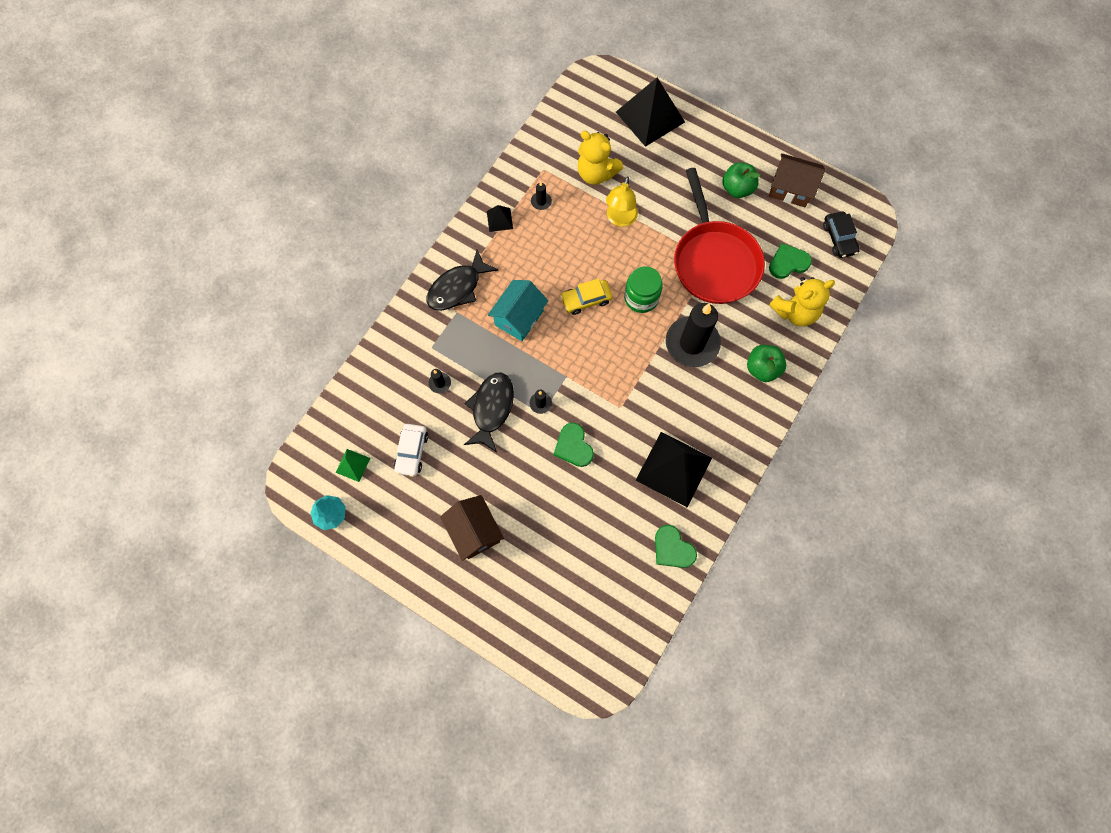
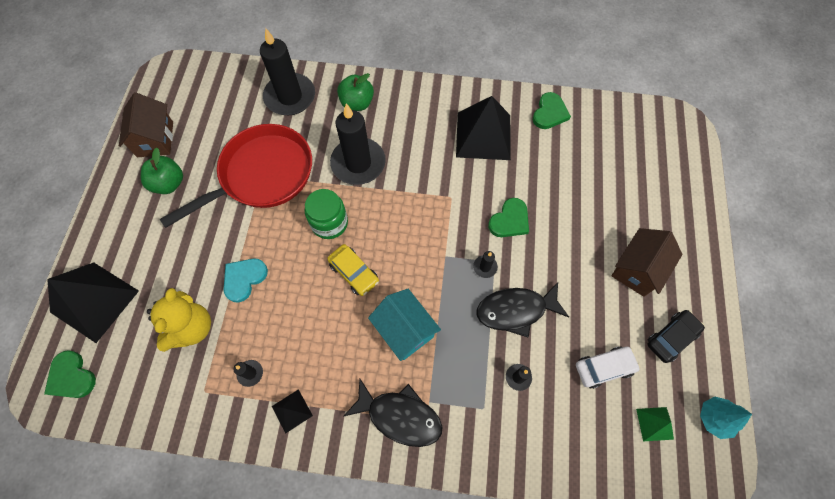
camera: 115 degrees left, 5 degrees down
turquoise house [488,280,549,341] -> turquoise house turned 45 degrees clockwise [368,289,441,361]
yellow lamp [606,177,638,227] -> turquoise heart [224,259,268,303]
green heart [769,243,812,279] -> green heart moved to [44,350,96,398]
yellow teddy bear [769,277,835,326] -> black candle [260,28,315,115]
black car [823,212,860,258] -> black car moved to [647,310,705,363]

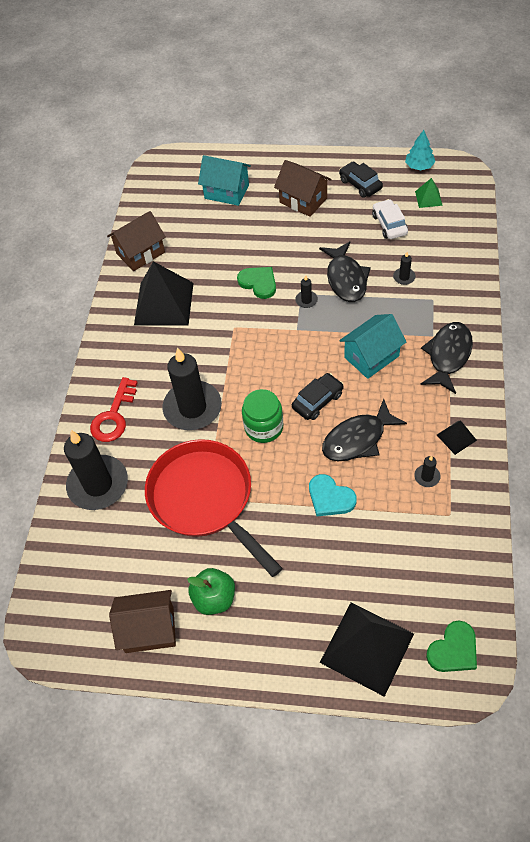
camera: 85 degrees left, 10 degrees down
yellow teddy bear [147,288,211,352] -> none
yellow car [327,244,379,296] -> black car [292,373,344,420]
green apple [337,73,374,111] -> red key [90,377,138,442]
green heart [533,92,571,129] -> brown house [107,211,166,271]
none -> turquoise house [198,155,251,206]
none -> black fish [322,399,407,461]

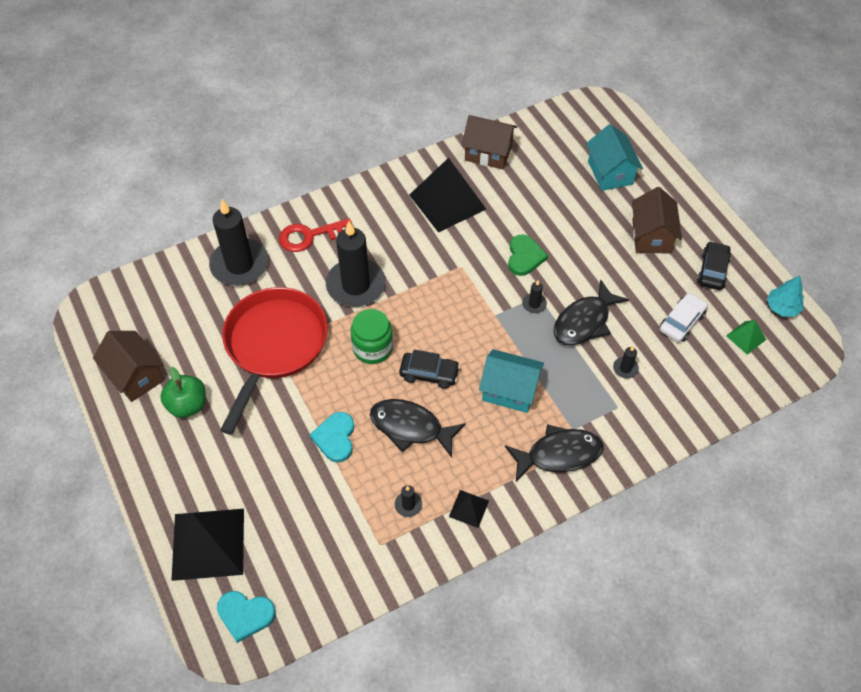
camera: 50 degrees right, 0 degrees up
green heart [426,620,477,672] -> turquoise heart [217,591,276,643]

